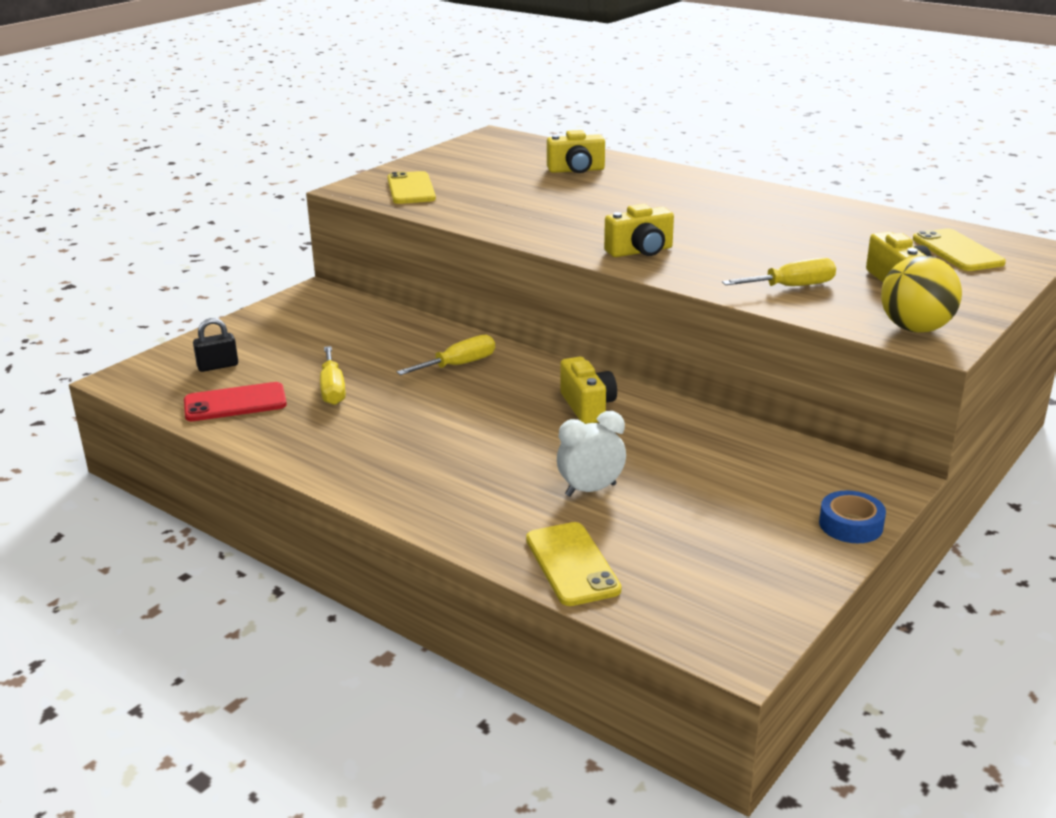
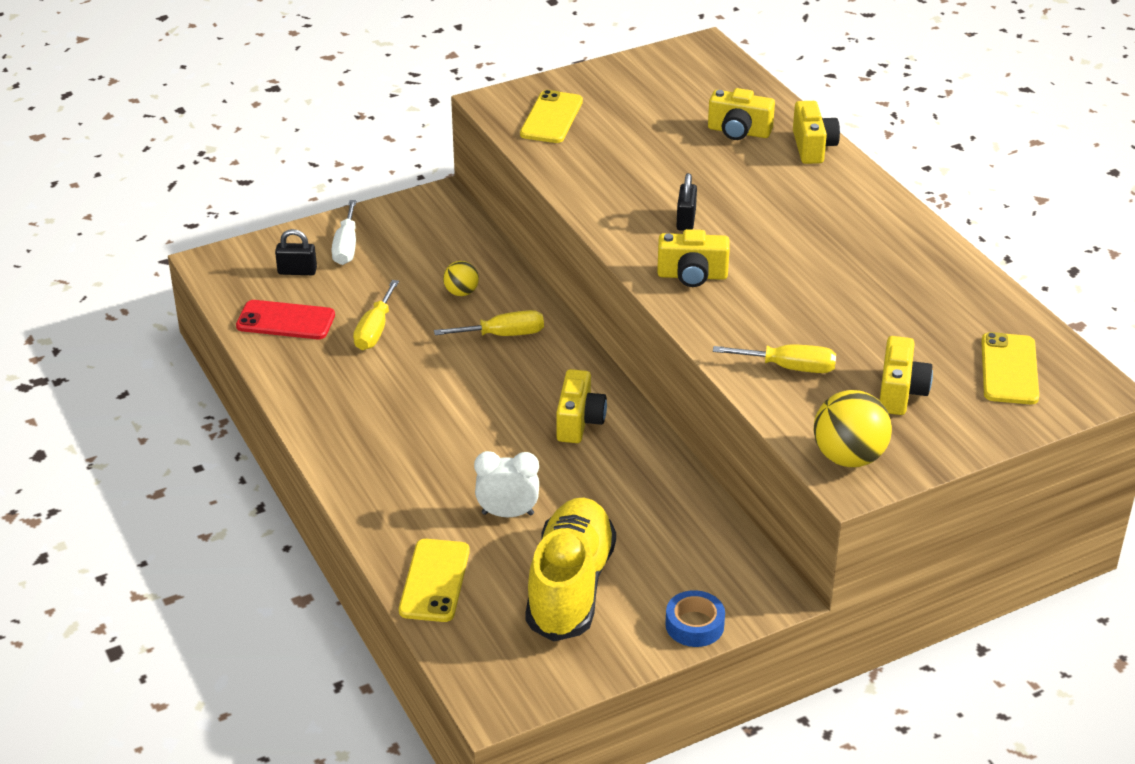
camera: 25 degrees right, 10 degrees up
none -> white screwdriver [331,200,356,265]
none -> yellow ball [443,261,479,296]
none -> yellow shoe [525,498,616,642]
none -> black padlock [676,173,697,231]
none -> yellow camera [793,101,840,164]

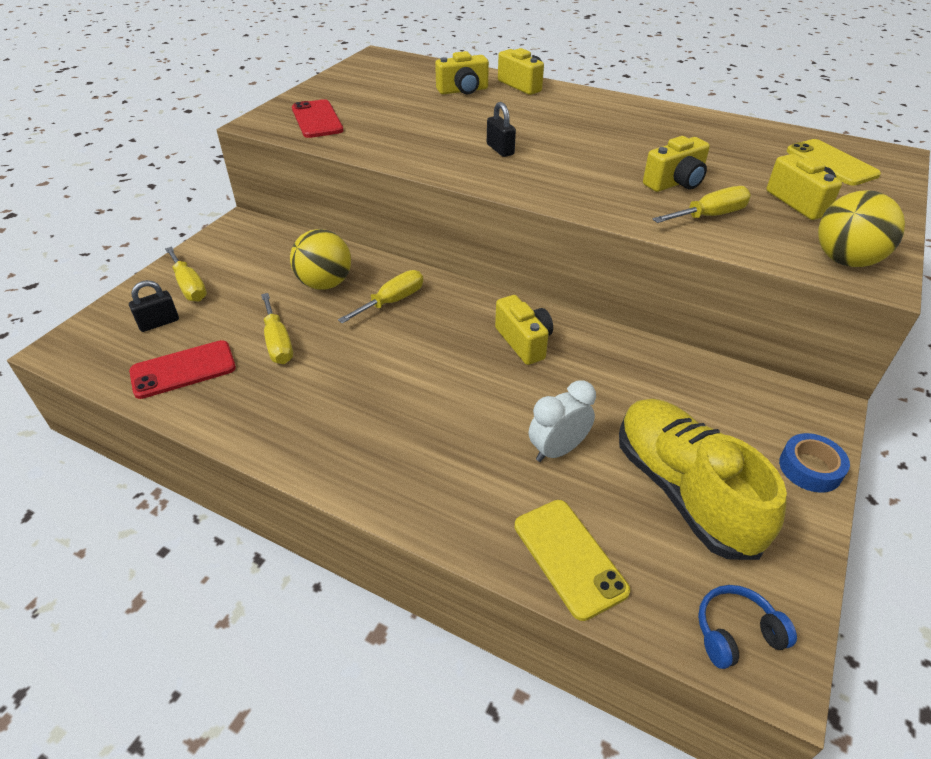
camera: 35 degrees left, 5 degrees up
white screwdriver [331,200,356,265] -> yellow screwdriver [165,247,207,302]
yellow ball [443,261,479,296] -> yellow ball [290,229,351,290], size x1.78
yellow phone [520,90,583,143] -> red phone [292,99,343,138]
yellow camera [657,229,730,287] -> yellow camera moved to [643,136,710,192]
none -> blue headphones [698,585,797,669]

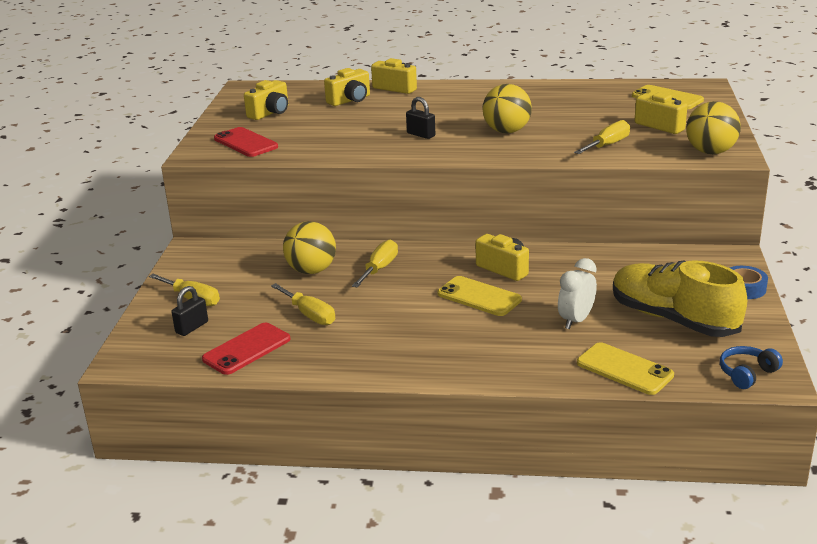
camera: 20 degrees left, 15 degrees down
yellow camera [643,136,710,192] -> yellow camera moved to [244,80,288,120]
none -> yellow phone [438,276,522,316]
none -> yellow ball [482,84,532,133]

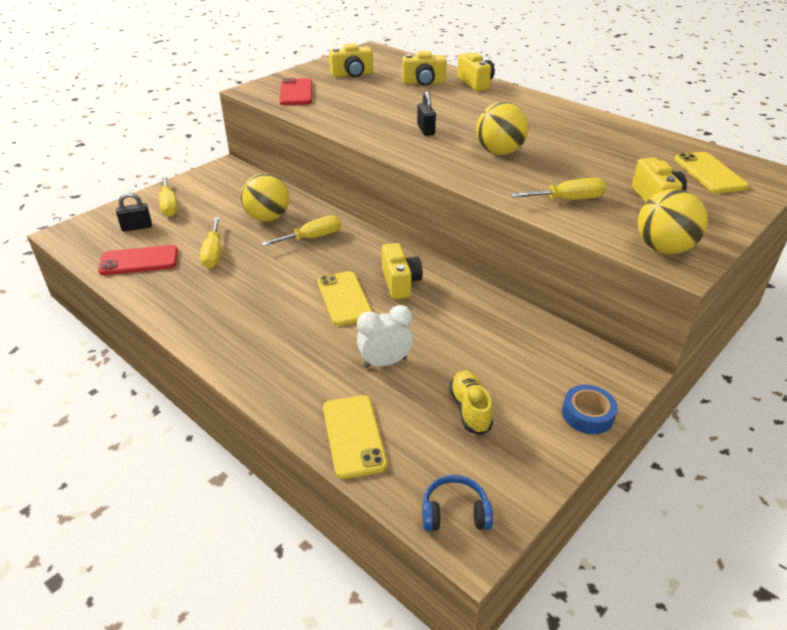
camera: 35 degrees right, 10 degrees up
yellow shoe [613,260,747,337] -> yellow shoe [449,370,493,435], size x0.50

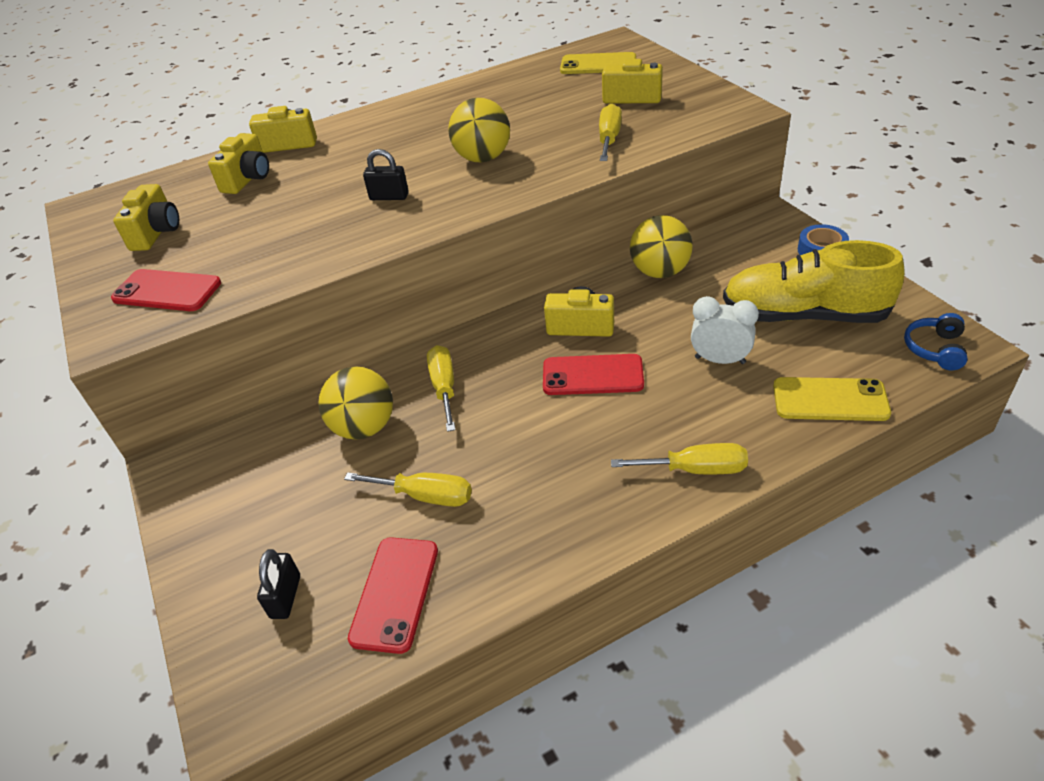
camera: 65 degrees left, 5 degrees up
yellow screwdriver [159,175,178,217] -> yellow screwdriver moved to [611,443,748,474]
yellow phone [317,271,373,326] -> red phone [543,354,644,395]
white clock [357,305,413,368] -> white clock turned 105 degrees clockwise [691,296,759,364]
yellow shoe [449,370,493,435] -> yellow shoe [723,240,905,323], size x2.02
yellow ball [638,189,708,254] -> yellow ball moved to [630,215,693,278]

